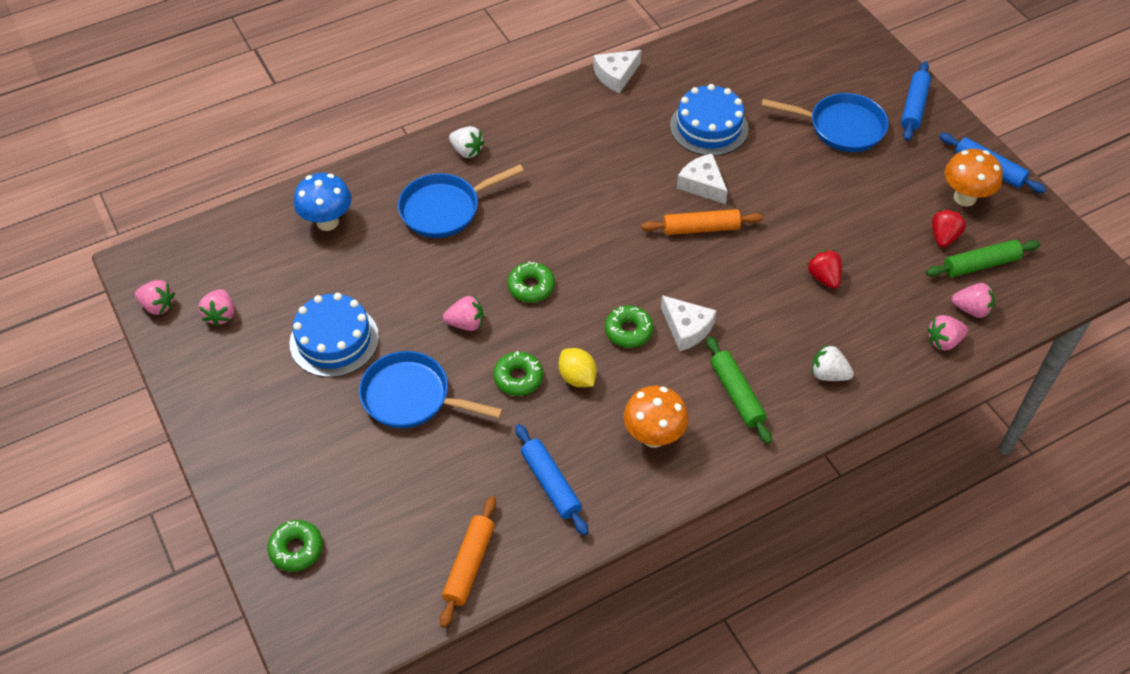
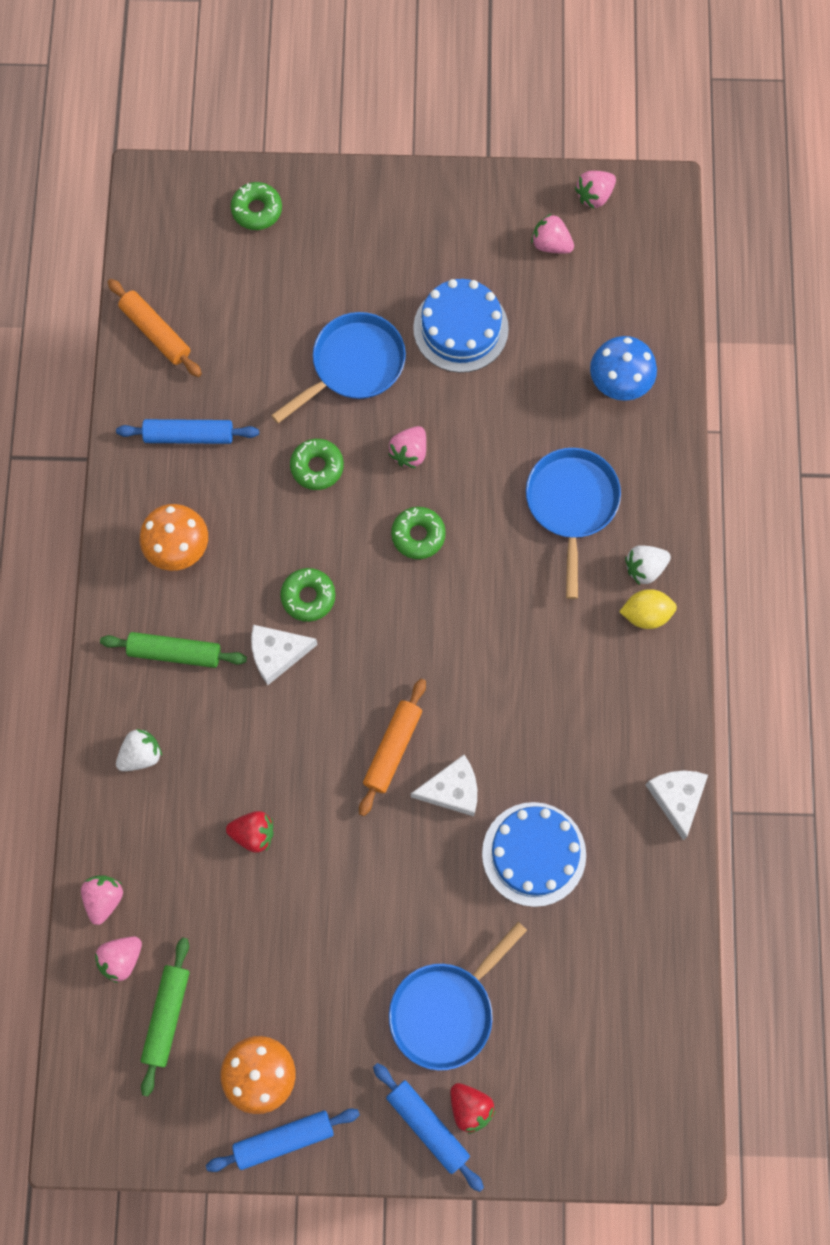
camera: 120 degrees right, 20 degrees up
yellow lemon [558,348,597,387] -> yellow lemon moved to [619,589,677,629]
red strawberry [932,209,966,247] -> red strawberry moved to [450,1083,495,1134]

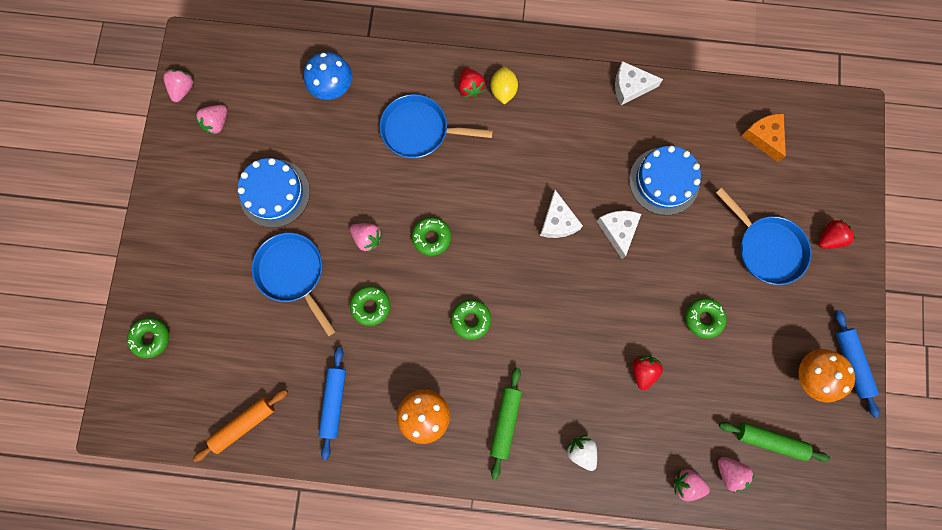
camera: 85 degrees left, 5 degrees up
white cheese [251,625,318,685] -> white cheese moved to [540,190,583,238]
orange rolling pin [359,679,426,816] -> none
blue rolling pin [373,1063,484,1192] -> none
pink strawberry [575,171,616,209] -> pink strawberry turned 135 degrees counterclockwise [163,69,193,102]
white strawberry [625,545,671,585] -> red strawberry [459,68,485,98]
none -> green donut [685,298,726,338]
none -> orange cheese [741,114,786,162]

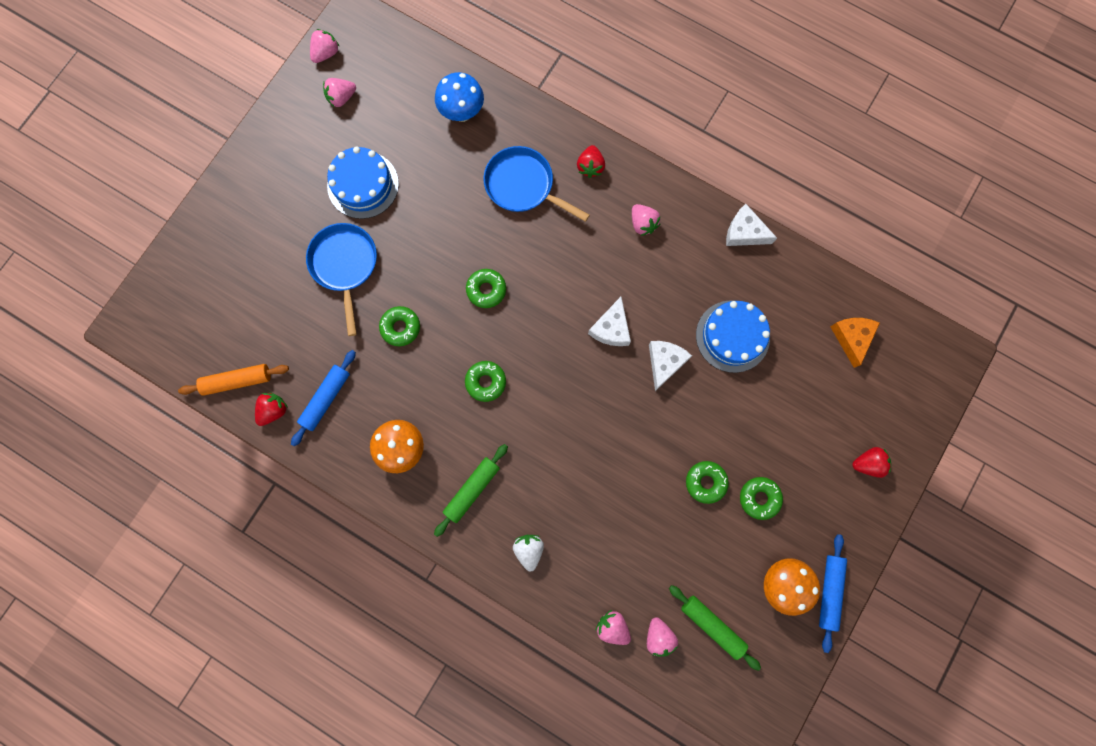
camera: 25 degrees right, 0 degrees up
green donut [127,317,169,358] -> green donut moved to [740,477,783,520]
pink strawberry [350,223,382,252] -> pink strawberry moved to [632,204,660,236]
yellow lemon [491,67,518,105] -> none
red strawberry [633,355,663,390] -> red strawberry moved to [255,392,288,426]
blue pan [716,187,811,285] -> none

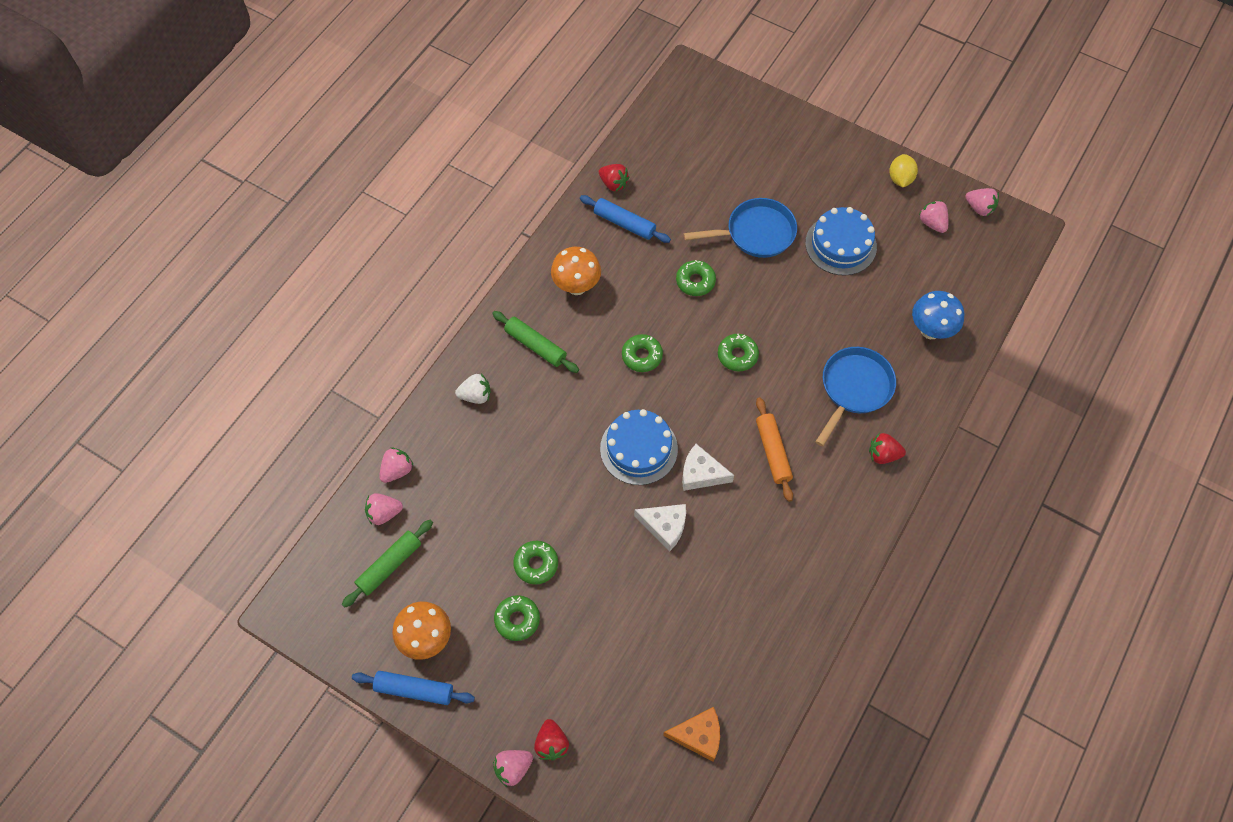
camera: 90 degrees right, 15 degrees down
orange rolling pin [178,364,289,396] -> orange rolling pin moved to [756,397,793,502]
pink strawberry [632,204,660,236] -> pink strawberry moved to [493,750,533,787]
blue cake [696,300,770,373] -> blue cake moved to [600,409,678,485]
white cheese [726,204,777,246] -> none
none -> yellow lemon [889,154,918,187]

